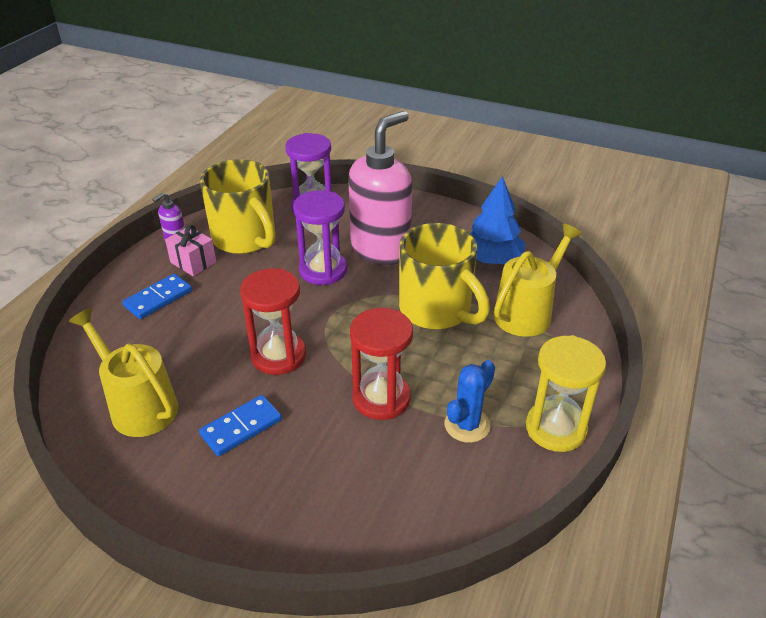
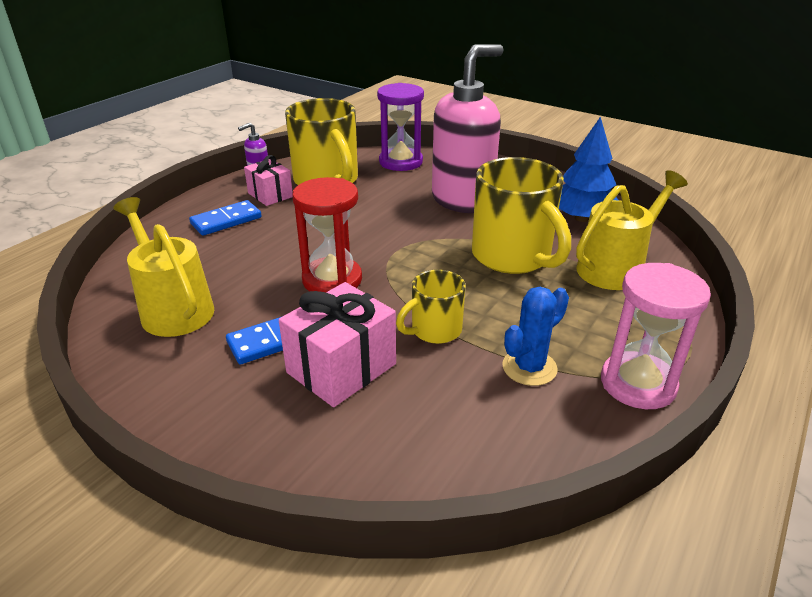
camera: 10 degrees right, 5 degrees down
purple hourglass [293,190,347,285] -> none
red hourglass [350,308,413,420] -> yellow mug [396,269,466,344]
yellow hourglass [526,335,606,452] -> pink hourglass [601,263,711,409]
none -> pink gift [279,282,396,407]

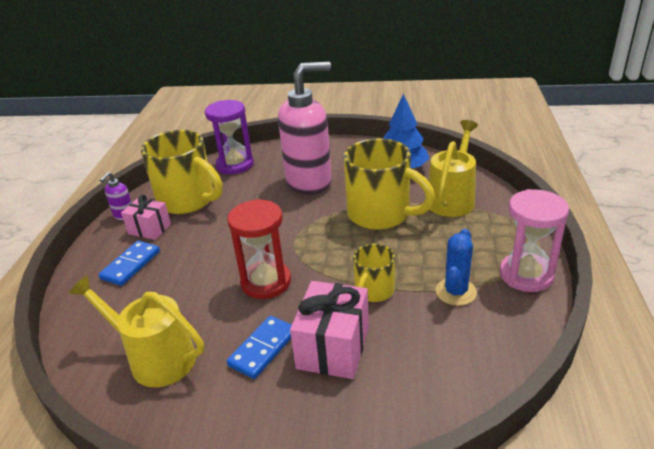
camera: 25 degrees left, 0 degrees up
pink soap dispenser [432,44,503,213] -> pink soap dispenser turned 45 degrees clockwise [278,62,332,195]

